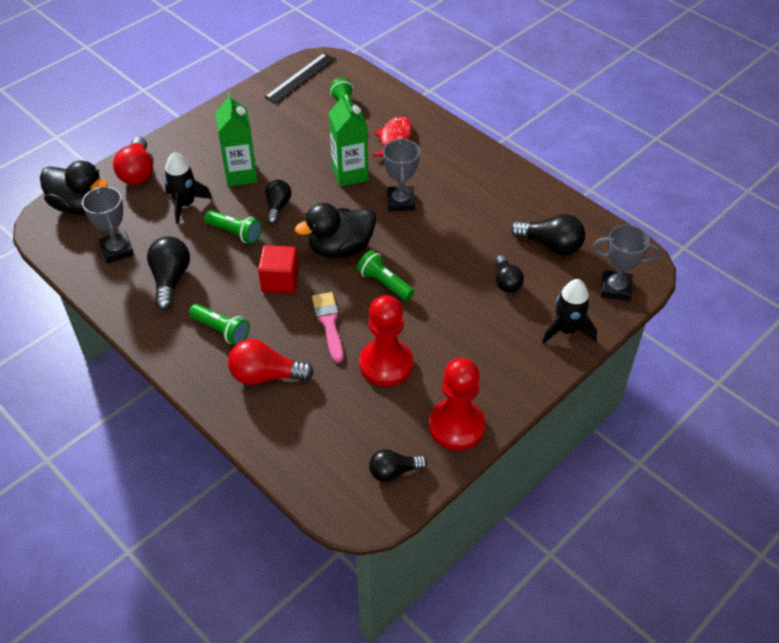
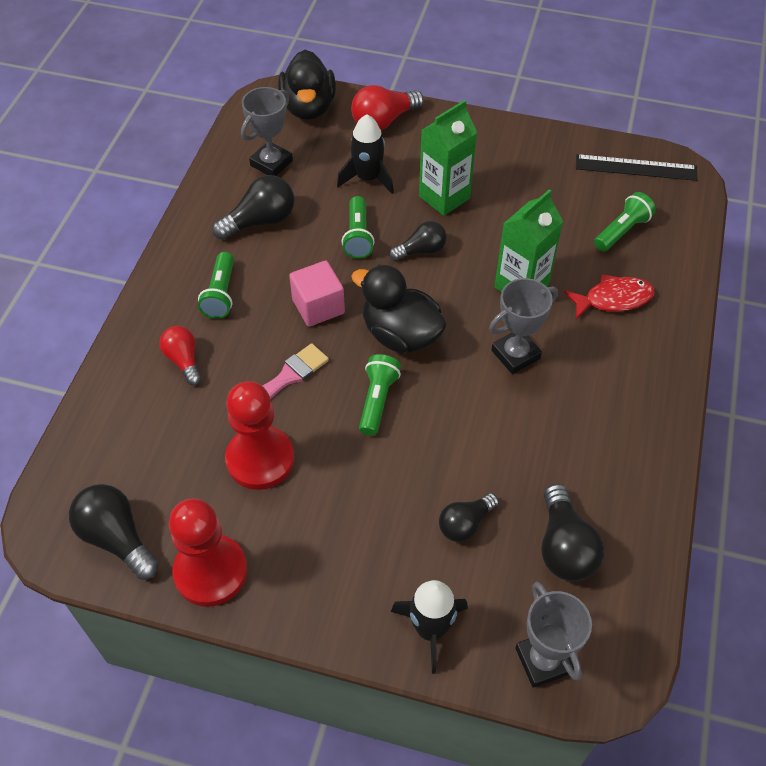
camera: 60 degrees right, 5 degrees up
red light bulb [228,339,314,385] -> red light bulb [159,326,201,386], size x0.66
red cube [258,245,299,293] -> pink cube [289,260,345,327]
black light bulb [369,449,427,482] -> black light bulb [69,484,159,580], size x1.51

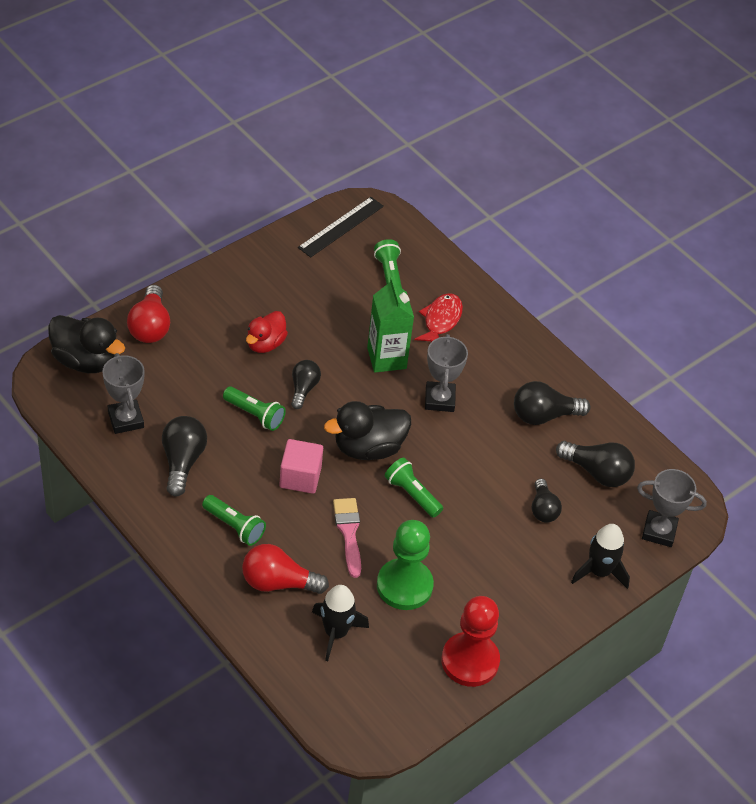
camera: 60 degrees left, 5 degrees down
black light bulb [69,484,159,580] -> black light bulb moved to [514,381,591,425]
red light bulb [159,326,201,386] -> red light bulb [242,544,329,594], size x1.51
red pawn [225,381,294,490] -> green pawn [377,520,434,610]
black rocket [337,114,394,194] -> black rocket moved to [312,585,369,661]
green carton [419,100,477,216] -> red duck [246,311,288,353]

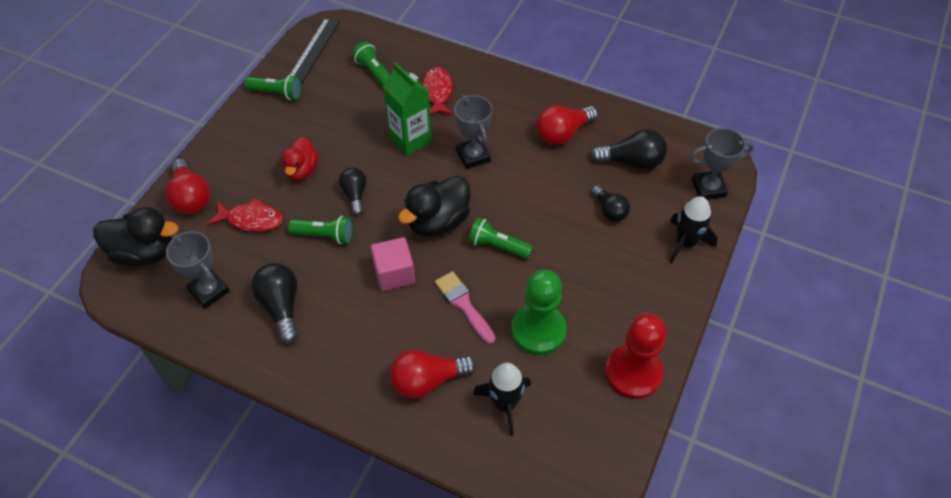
camera: 20 degrees left, 5 degrees up
green flashlight [202,495,266,546] -> green flashlight moved to [245,75,302,100]
black light bulb [514,381,591,425] -> red light bulb [536,105,598,145]
none -> red fish [207,198,283,232]

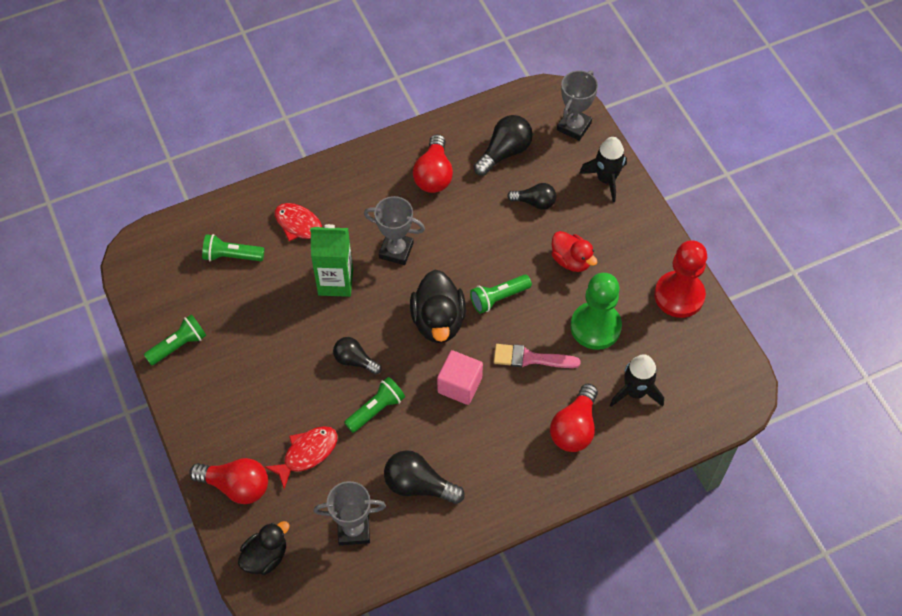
camera: 50 degrees left, 5 degrees up
black duck [93,207,179,267] -> black duck [238,521,290,575], size x0.66
red duck [281,137,318,181] -> red duck moved to [552,231,597,272]
black ruler [290,18,340,83] -> none

